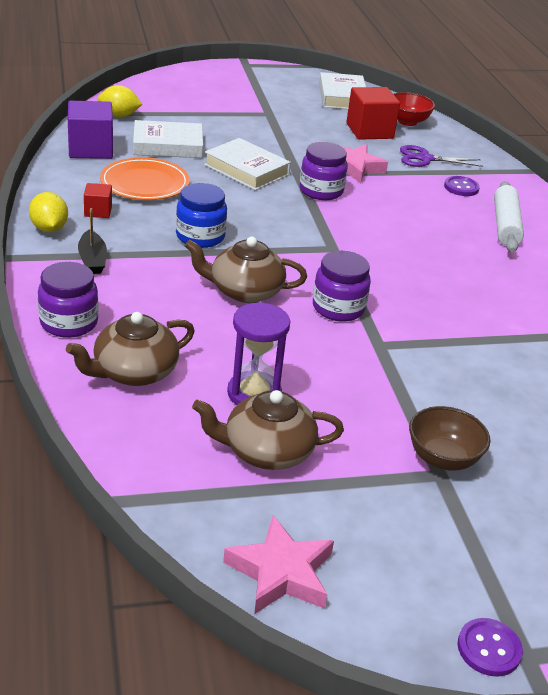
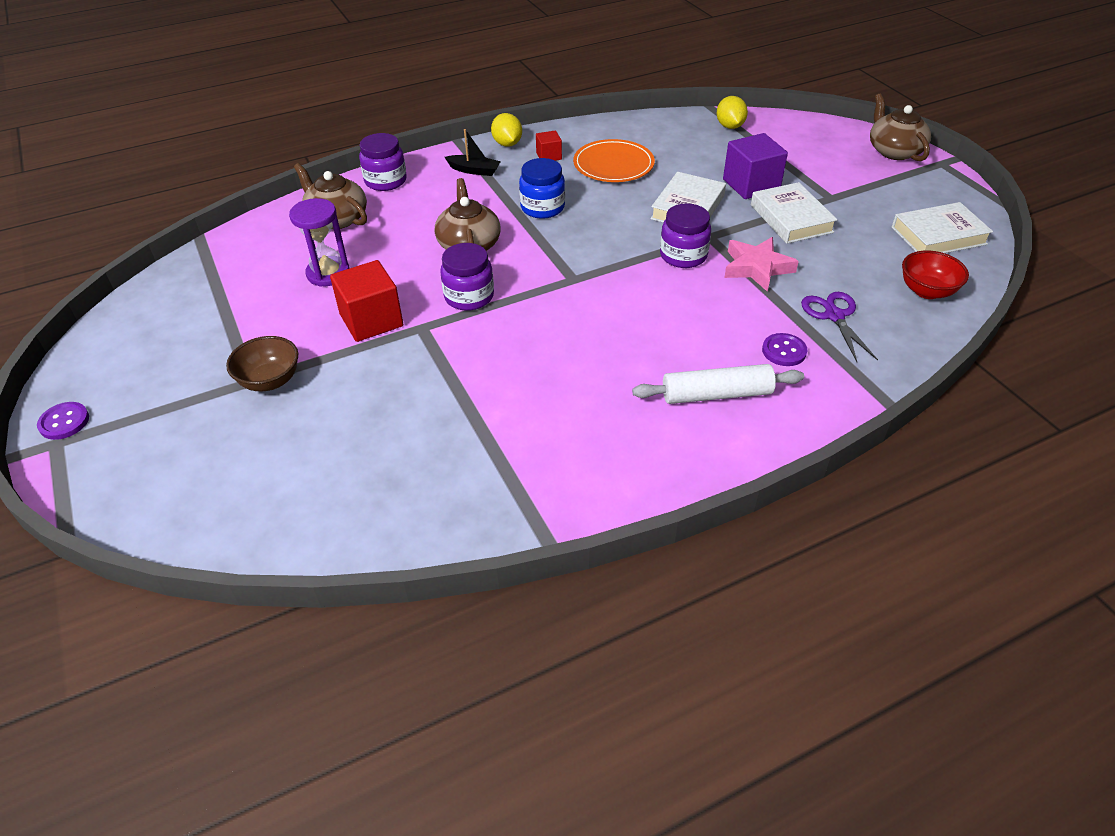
camera: 80 degrees right, 10 degrees up
yellow lemon [29,192,68,232] -> yellow lemon turned 75 degrees counterclockwise [491,113,522,147]
purple cube [68,101,113,159] -> purple cube moved to [723,133,788,199]
black boat [78,208,107,274] -> black boat turned 135 degrees counterclockwise [445,129,501,176]
white book [133,120,203,158] -> white book moved to [751,182,838,244]
brown teapot [192,390,344,470] -> brown teapot moved to [870,93,931,161]
pink star [223,515,334,614] -> none
red cube [346,87,400,140] -> red cube moved to [330,260,403,342]

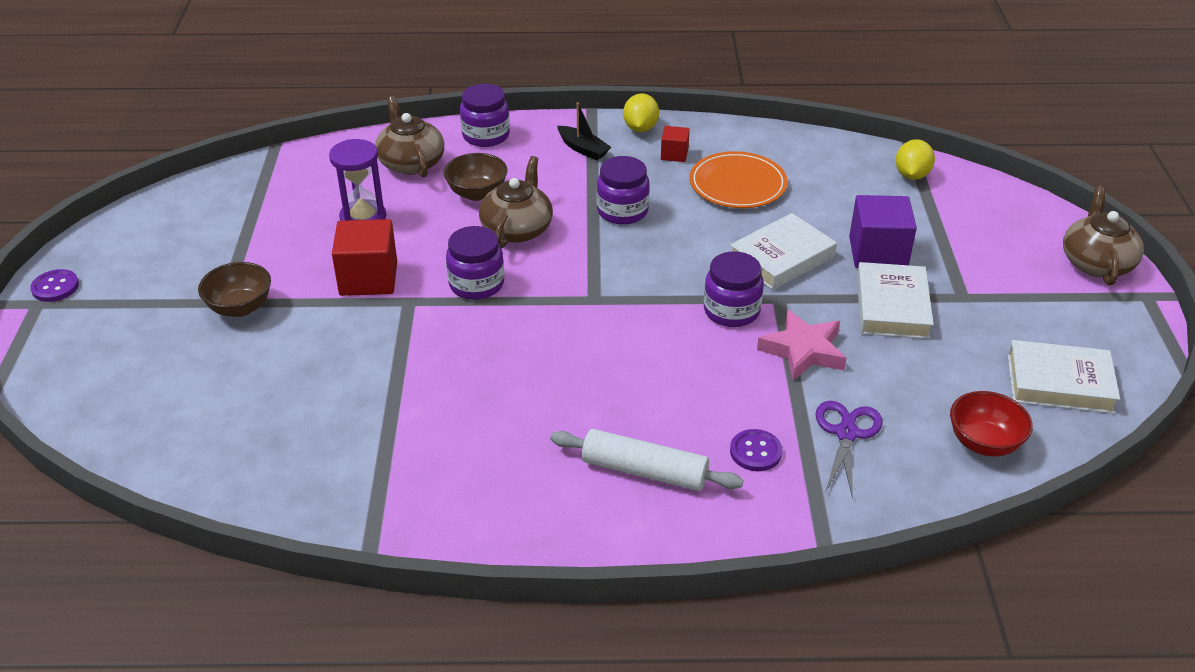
camera: 25 degrees right, 5 degrees down
blue jar [519,158,565,219] -> purple jar [597,156,650,225]
none -> brown bowl [444,153,507,201]

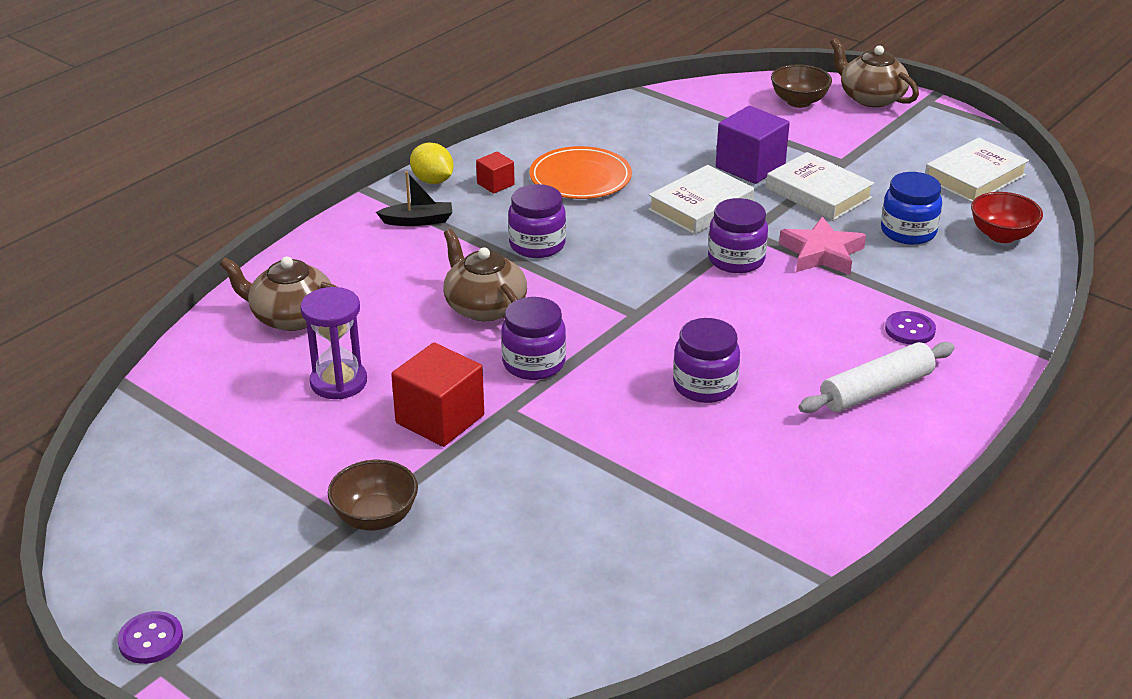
camera: 50 degrees left, 5 degrees down
brown bowl [444,153,507,201] -> brown bowl moved to [771,64,832,108]
purple jar [460,84,510,147] -> purple jar moved to [673,318,740,403]
white book [730,213,837,290] -> white book turned 45 degrees clockwise [648,165,755,235]
purple scissors [815,401,882,499] -> none
yellow lemon [896,139,935,180] -> none
none -> blue jar [881,172,942,245]

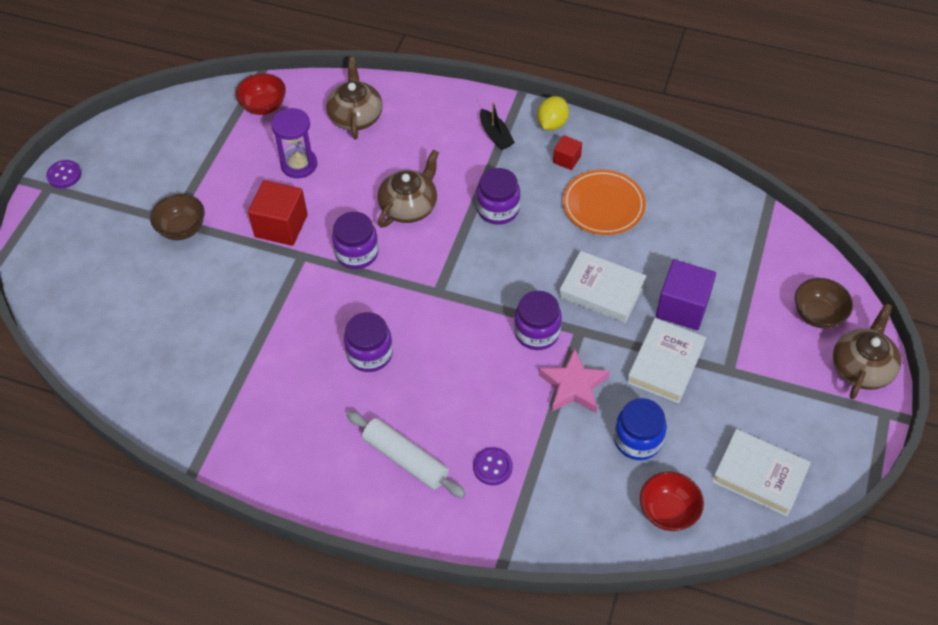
camera: 70 degrees right, 20 degrees up
none -> red bowl [236,73,286,115]

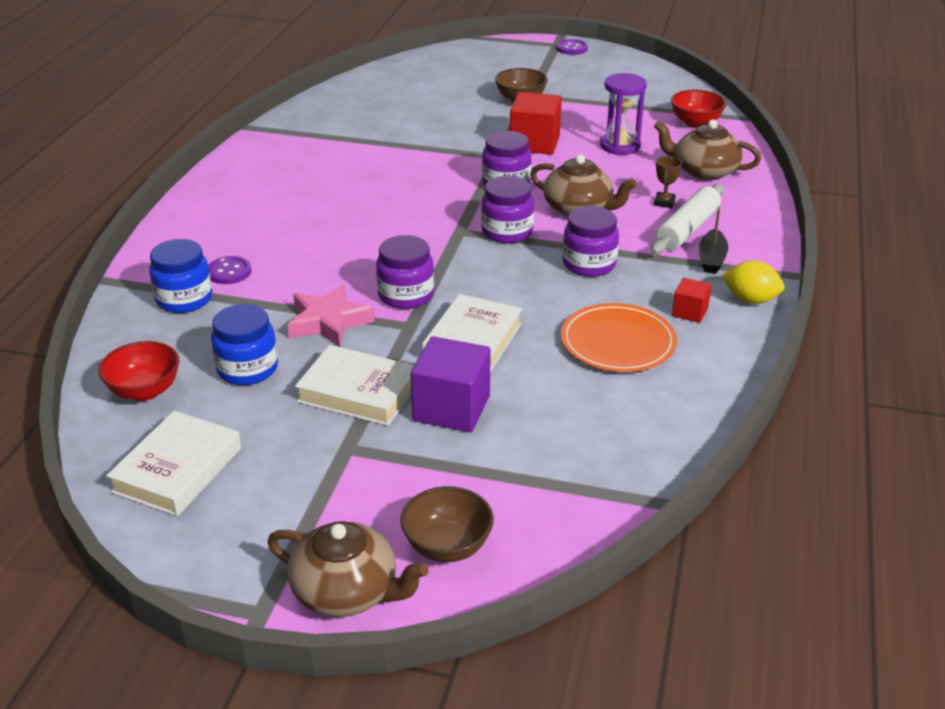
camera: 85 degrees right, 20 degrees down
brown teapot [326,57,383,139] -> brown teapot turned 150 degrees counterclockwise [654,120,761,180]
purple jar [344,312,393,372] -> purple jar moved to [481,176,534,243]
white rolling pin [347,411,466,498] -> white rolling pin moved to [651,184,724,255]
black boat [480,101,515,150] -> black boat turned 45 degrees counterclockwise [699,206,728,273]
none -> blue jar [149,239,212,313]
none -> brown trophy [654,156,682,208]

